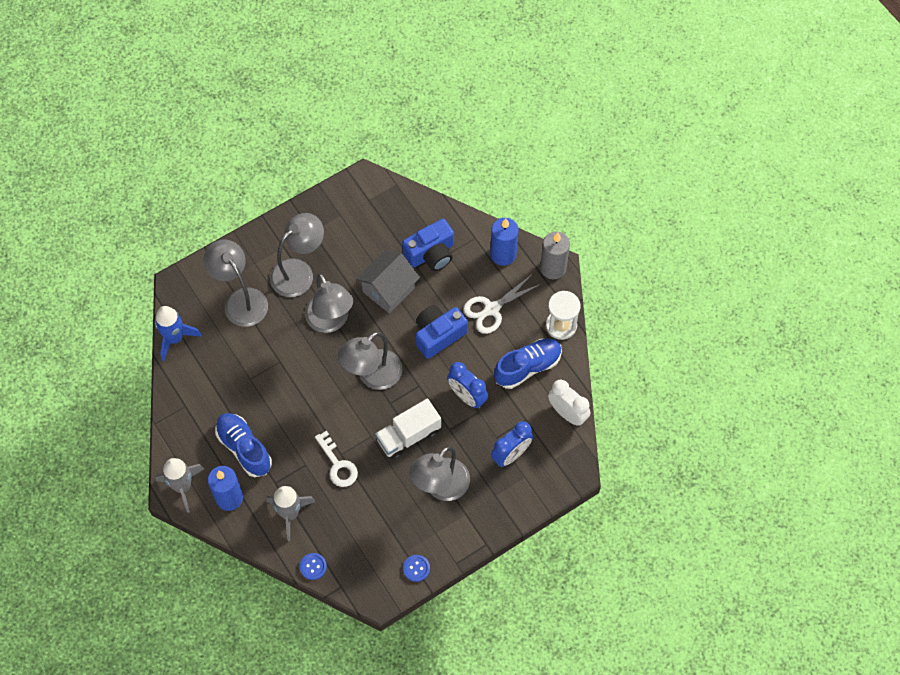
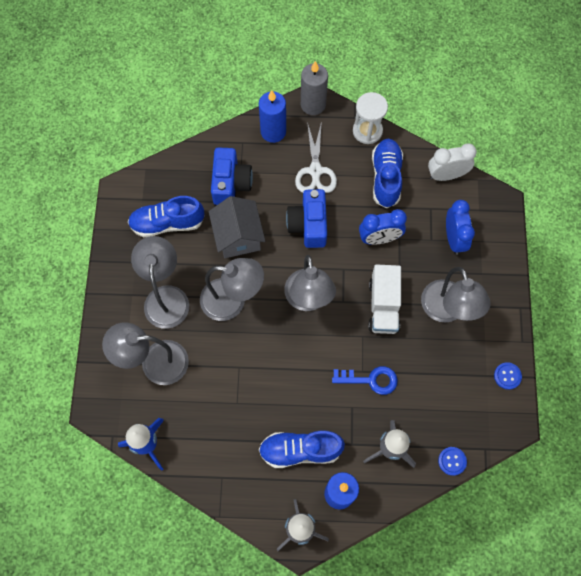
camera: 55 degrees left, 5 degrees up
white key [315,431,358,487] -> blue key [332,366,398,395]
none -> blue shoe [128,196,204,237]

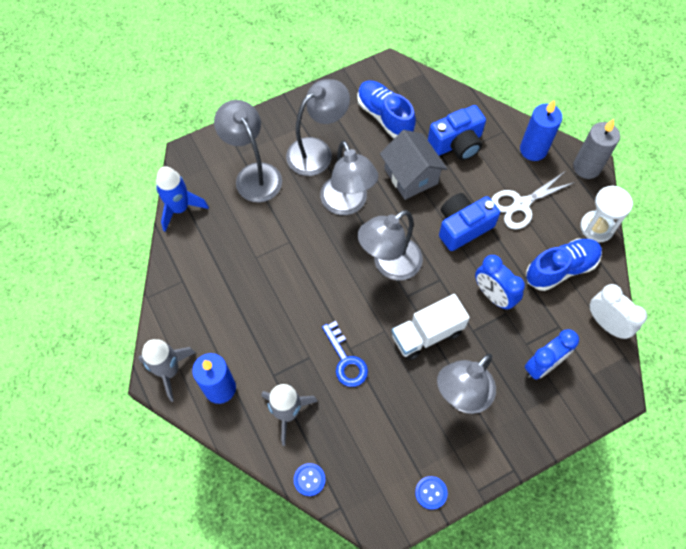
camera: 60 degrees right, 5 degrees down
grey house [209,196,265,258] -> grey house turned 75 degrees counterclockwise [380,130,448,200]
blue shoe [259,430,345,468] -> none

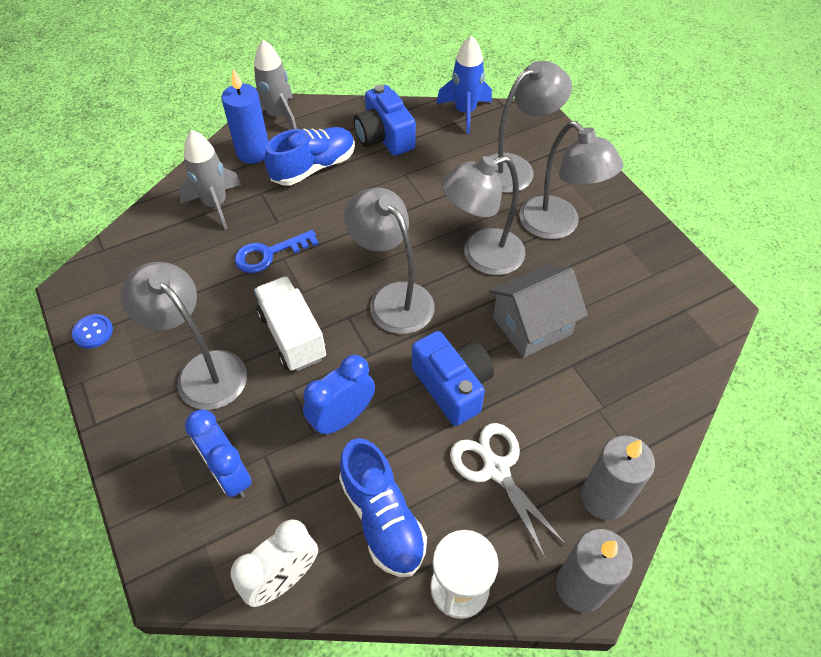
camera: 90 degrees right, 10 degrees down
blue button [294,463,325,496] -> none
blue shoe [357,81,416,138] -> blue shoe moved to [264,127,355,186]
blue camera [428,105,486,161] -> blue camera moved to [354,85,416,156]
blue candle [520,100,562,161] -> grey candle [581,436,655,520]

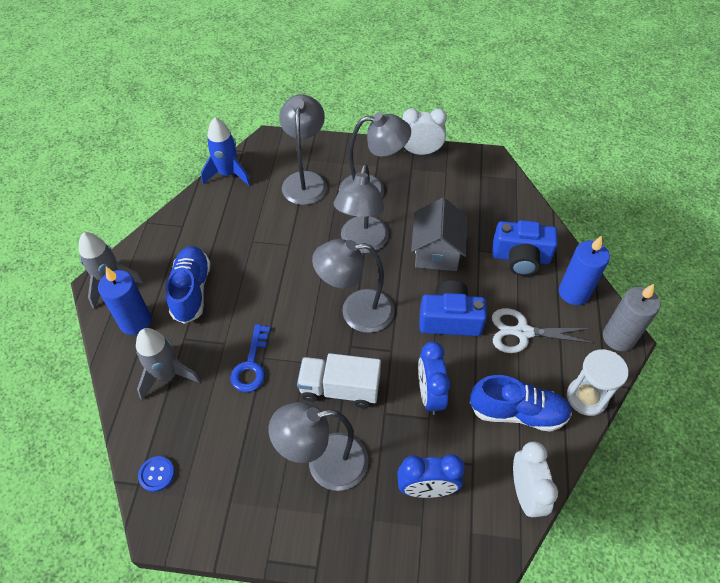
camera: 55 degrees left, 0 degrees up
blue button [72,314,113,348] -> blue button moved to [138,456,175,492]
blue camera [354,85,416,156] -> blue camera moved to [492,220,558,276]
grey candle [581,436,655,520] -> blue candle [559,235,610,305]
none -> white clock [402,108,447,155]

